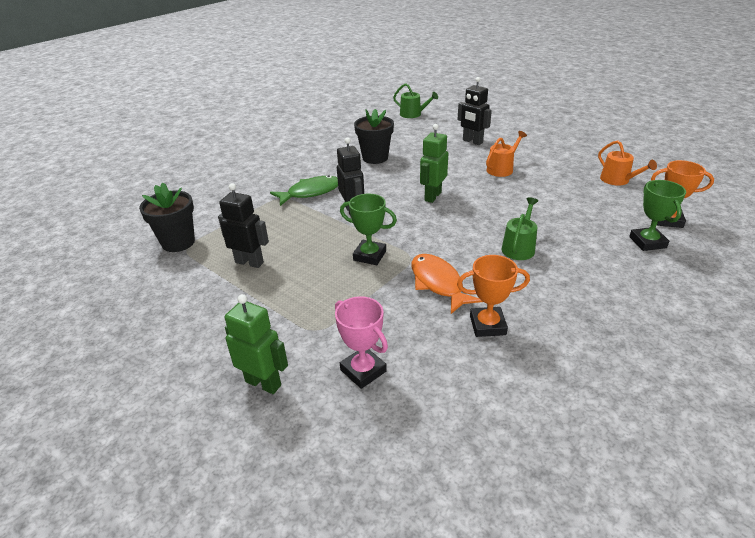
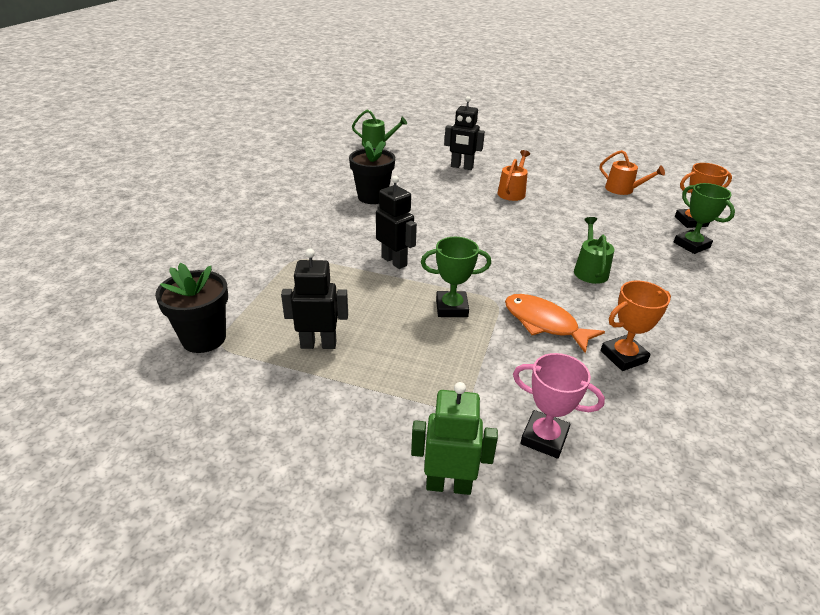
camera: 25 degrees left, 0 degrees up
green fish [270,175,338,206] -> none
green robot [420,124,448,203] -> none

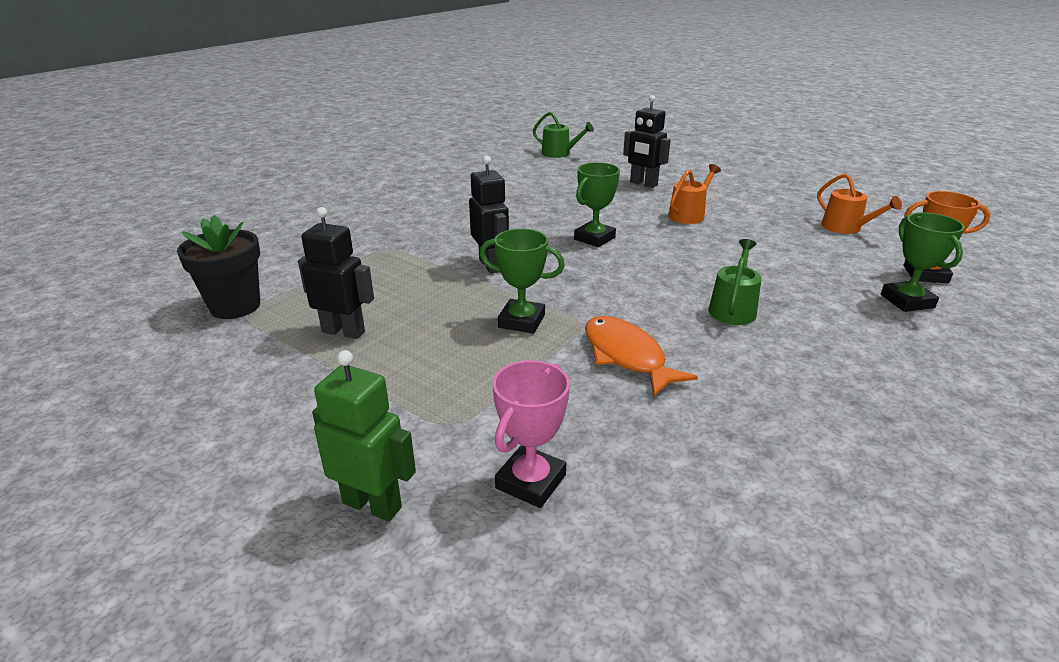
camera: 20 degrees right, 5 degrees down
black flower pot [349,141,395,204] -> none
pink trophy [513,353,605,459] -> pink trophy turned 75 degrees clockwise [493,360,570,508]
orange trophy [601,281,671,371] -> none
none -> green trophy [574,162,620,247]

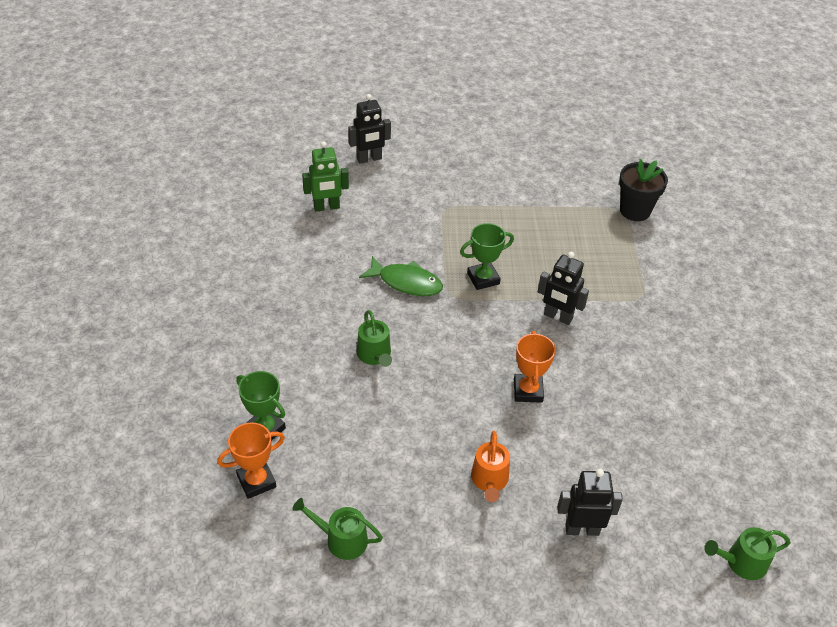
camera: 140 degrees right, 15 degrees up
black robot [298,207,374,339] -> black robot moved to [348,94,391,164]
green robot [312,350,416,522] -> green robot moved to [302,141,349,212]
pink trophy [493,360,570,508] -> none
green trophy [574,162,620,247] -> orange trophy [514,331,556,403]
orange fish [585,316,698,397] -> green fish [359,256,443,296]
orange watering can [817,173,902,234] -> green watering can [292,498,383,560]

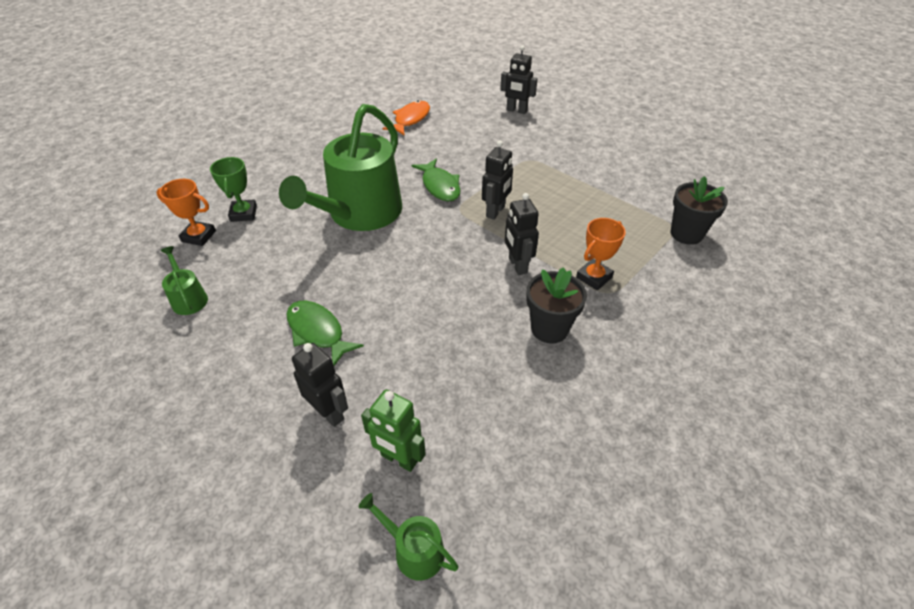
camera: 45 degrees right, 0 degrees up
green robot [302,141,349,212] -> green robot moved to [361,390,426,472]
green watering can [357,310,392,367] -> green watering can [279,104,402,231], size x2.47
green trophy [460,223,514,290] -> black robot [482,141,513,220]
orange watering can [471,431,510,502] -> green fish [286,301,364,366]
orange trophy [514,331,556,403] -> orange trophy moved to [576,218,626,290]
none -> orange fish [383,100,430,136]
none -> black flower pot [526,267,587,344]

